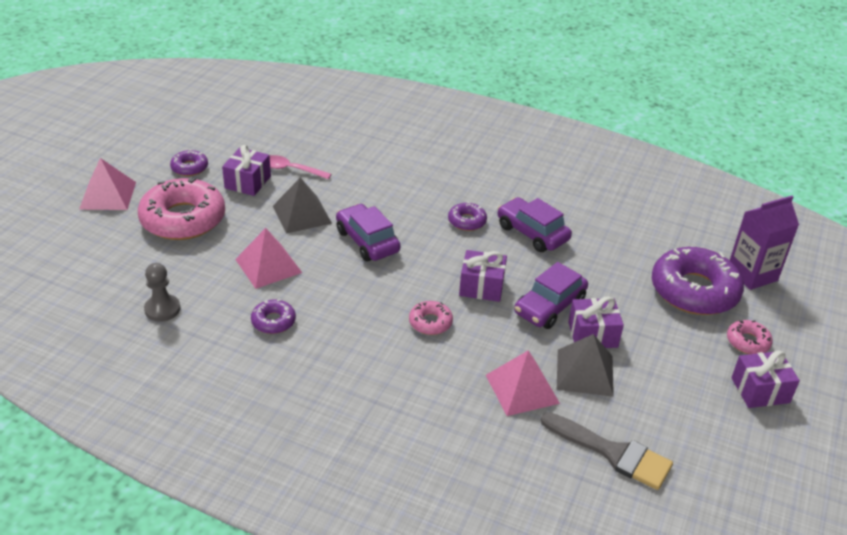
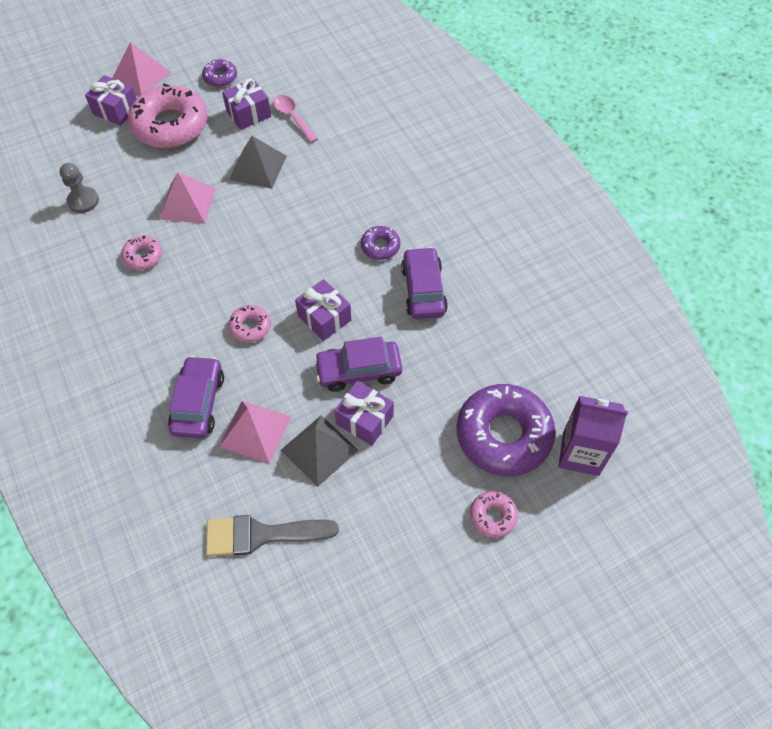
camera: 40 degrees right, 20 degrees up
purple donut [251,299,296,334] -> pink donut [121,235,162,270]
purple car [336,204,400,261] -> purple car moved to [168,356,224,439]
grey brush [541,412,673,490] -> grey brush turned 105 degrees clockwise [206,515,339,556]
purple gift [731,350,800,408] -> purple gift moved to [85,75,137,126]

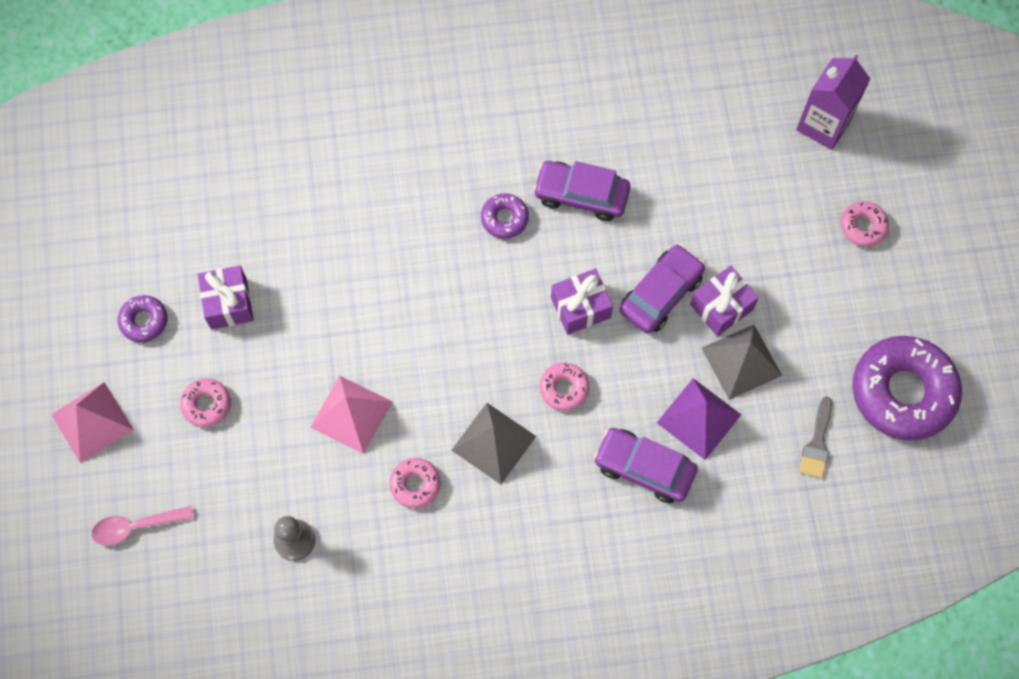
camera: 70 degrees left, 10 degrees up
purple gift [85,75,137,126] -> none
pink donut [128,84,208,148] -> pink donut [180,378,231,427], size x0.47
grey brush [206,515,339,556] -> grey brush [799,396,832,479], size x0.62
pink pyramid [219,401,291,464] -> purple pyramid [657,378,741,460]
grey pyramid [229,136,287,189] -> grey pyramid moved to [452,403,536,484]
pink spoon [273,95,318,143] -> pink spoon moved to [92,506,194,546]
purple car [314,337,402,392] -> purple car turned 150 degrees counterclockwise [620,244,705,334]
purple donut [457,384,556,476] -> purple donut moved to [852,336,962,441]

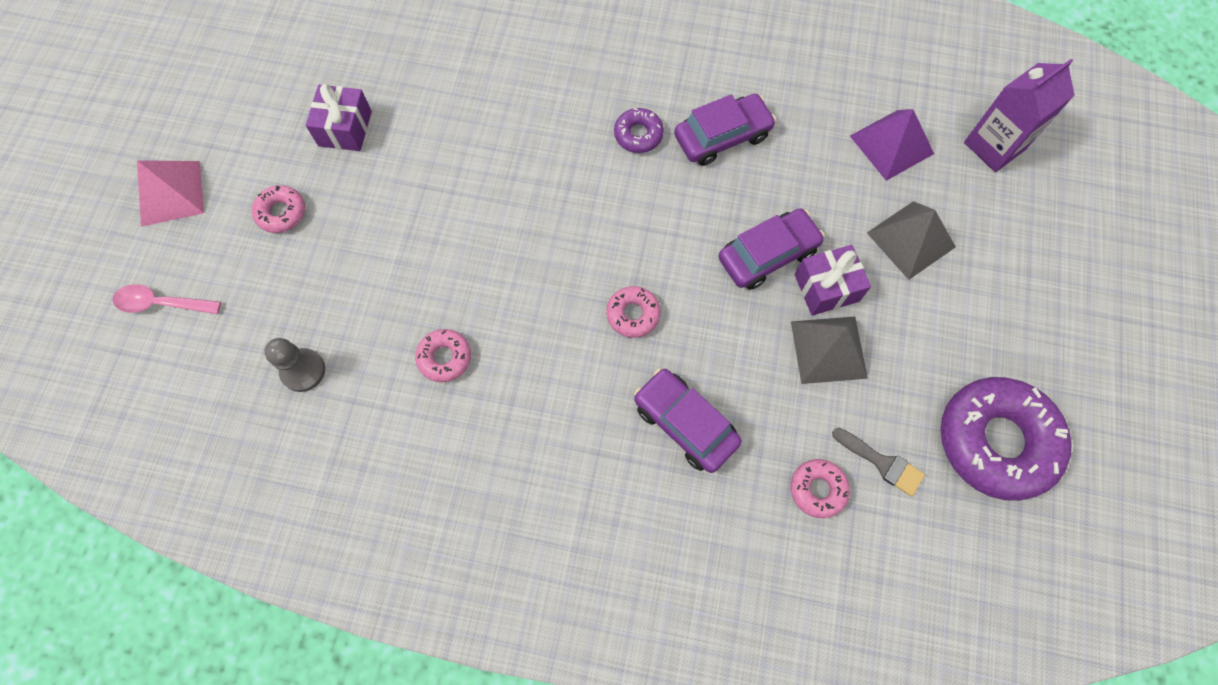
camera: 20 degrees right, 0 degrees up
purple donut [118,295,168,342] -> none
pink pyramid [311,376,392,454] -> none
grey pyramid [452,403,536,484] -> grey pyramid moved to [867,201,956,280]
purple car [533,161,630,221] -> purple car turned 120 degrees clockwise [674,94,776,166]
purple gift [551,269,613,335] -> none
purple pyramid [657,378,741,460] -> purple pyramid moved to [850,109,934,181]
grey brush [799,396,832,479] -> grey brush turned 90 degrees counterclockwise [832,428,925,496]
pink donut [840,201,889,247] -> pink donut moved to [790,459,850,518]

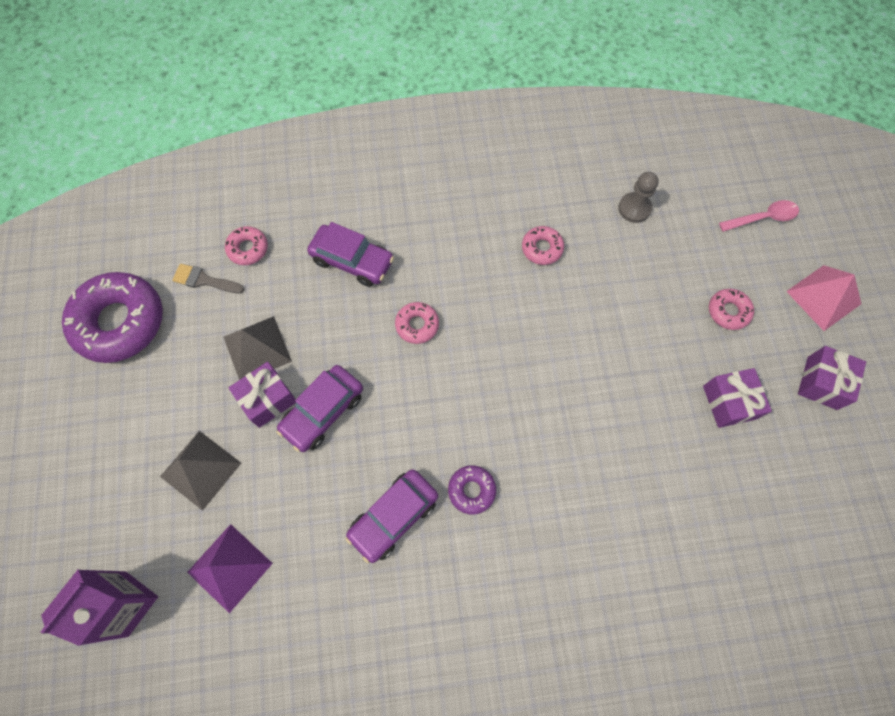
camera: 160 degrees right, 0 degrees up
none -> purple gift [798,346,866,410]

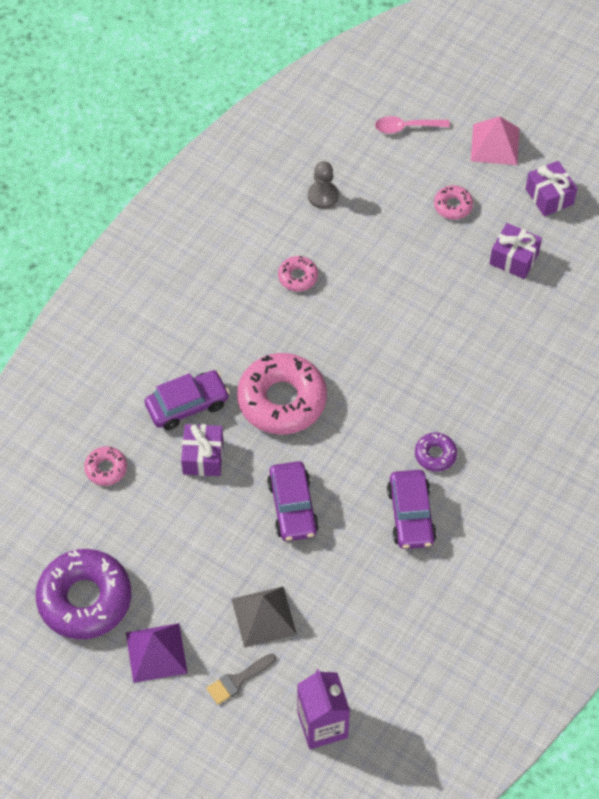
camera: 50 degrees left, 10 degrees down
grey brush [172,264,245,294] -> grey brush moved to [207,653,276,705]
purple pyramid [187,524,273,613] -> purple pyramid moved to [126,623,188,683]
grey pyramid [224,316,292,380] -> none
purple gift [228,362,296,428] -> purple gift moved to [181,424,223,476]
pink donut [395,302,439,344] -> pink donut [237,353,327,435], size x2.15
pink spoon [719,200,799,232] -> pink spoon turned 120 degrees counterclockwise [375,116,450,134]

